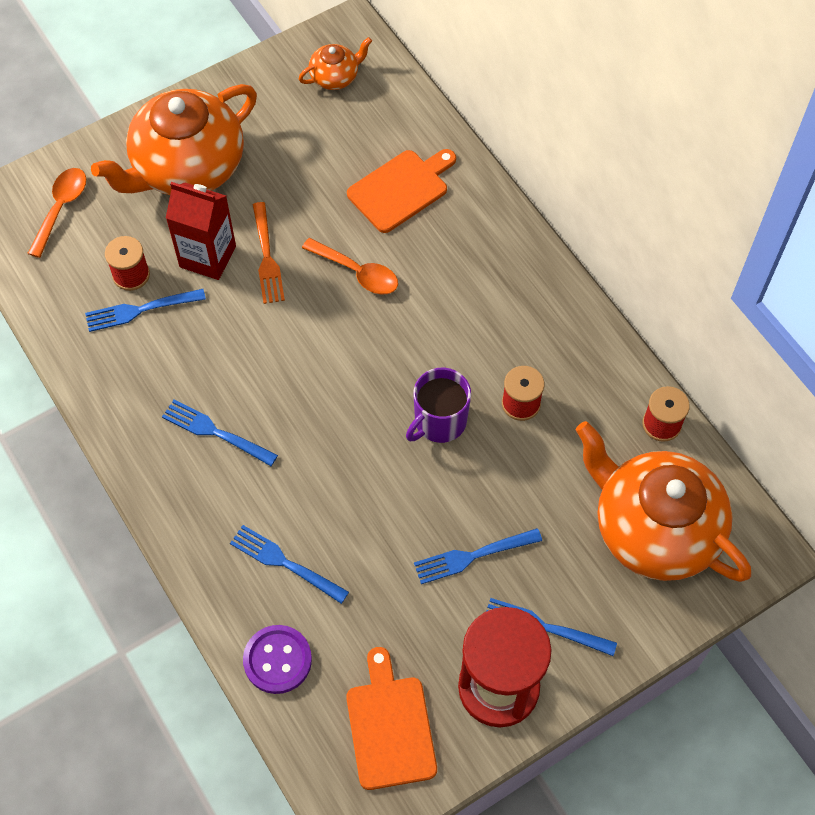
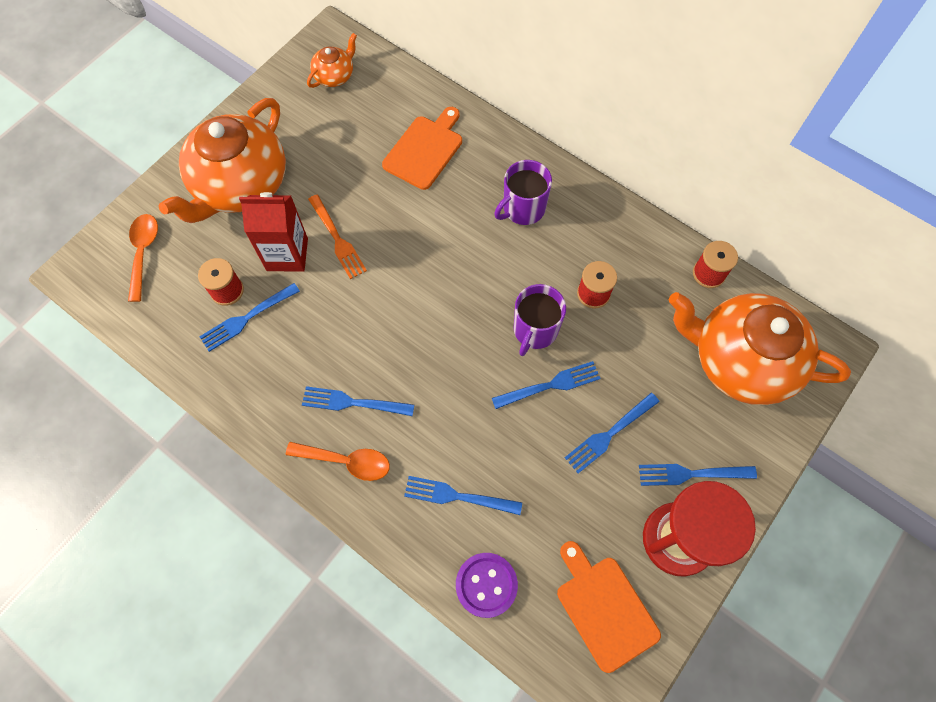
camera: 20 degrees left, 5 degrees up
orange spoon [302,238,398,295] -> orange spoon moved to [286,442,390,481]
none -> blue fork [492,361,601,409]
none -> purple mug [494,160,552,225]

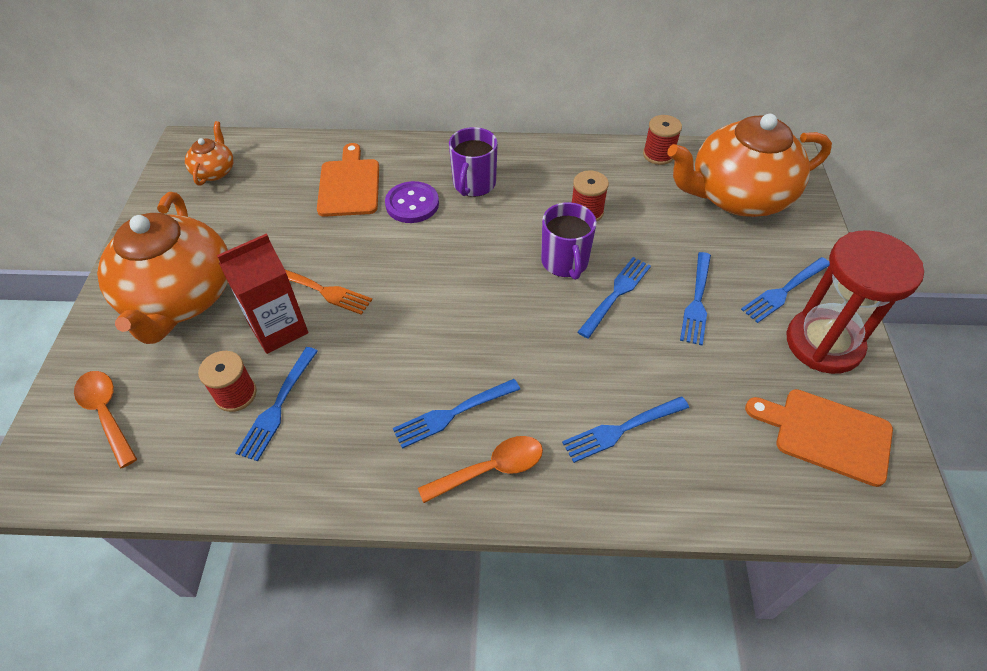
camera: 35 degrees left, 15 degrees down
purple button [456,553,518,618] -> purple button moved to [385,181,439,223]

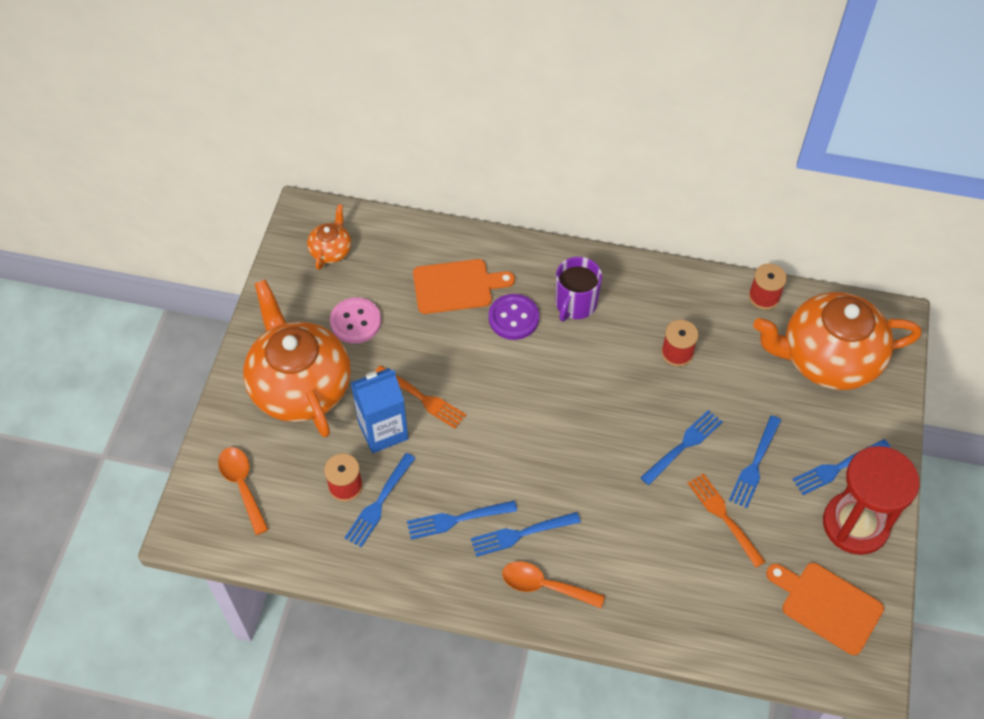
camera: 10 degrees right, 5 degrees up
orange teapot [97,192,228,344] -> orange teapot turned 150 degrees clockwise [243,280,351,437]
red carton [217,233,308,354] -> blue carton [351,368,408,453]
orange cutting board [317,143,379,217] -> orange cutting board turned 75 degrees clockwise [413,259,515,314]
orange spoon [418,436,543,503] -> orange spoon turned 150 degrees counterclockwise [502,561,605,608]
purple mug [541,202,597,280] -> none
blue fork [562,396,689,463] -> blue fork moved to [407,501,517,539]
none -> pink button [330,298,381,344]
none -> orange fork [688,473,766,568]

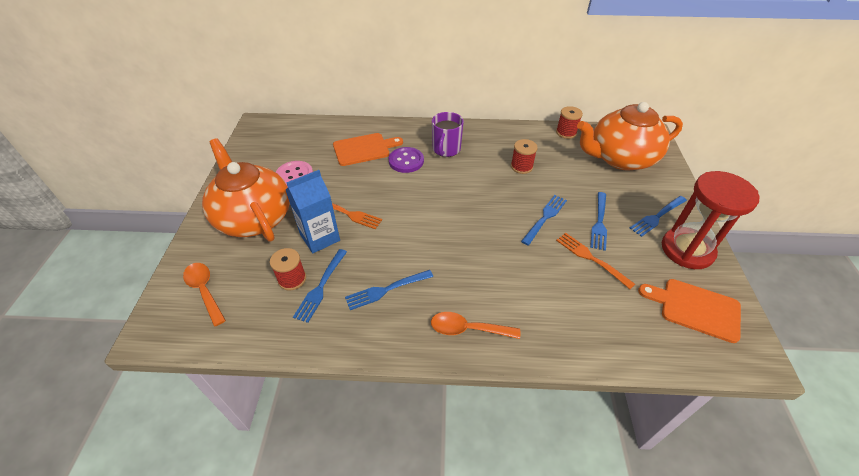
camera: 10 degrees left, 10 degrees down
orange teapot [307,204,351,270] -> none
blue fork [471,512,581,557] -> none

